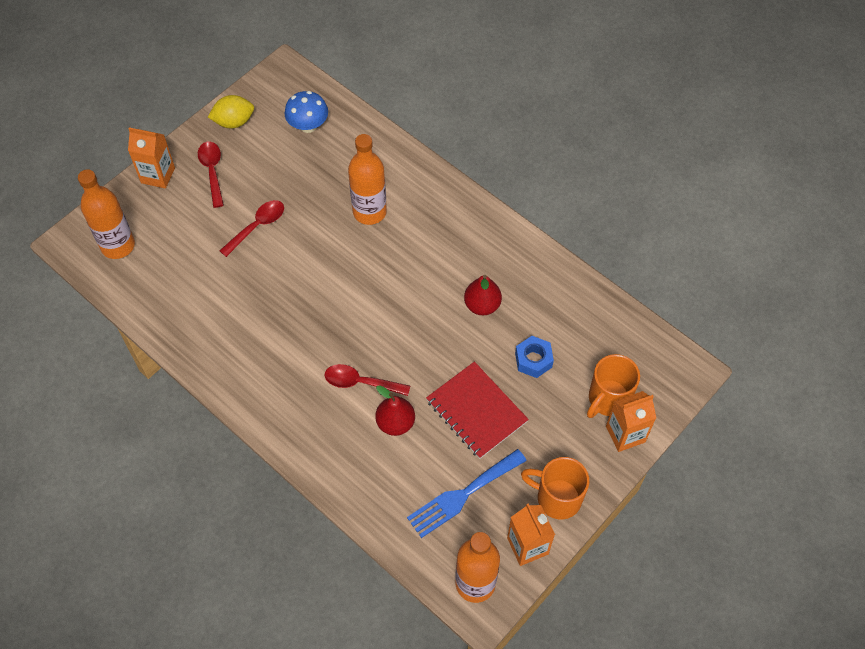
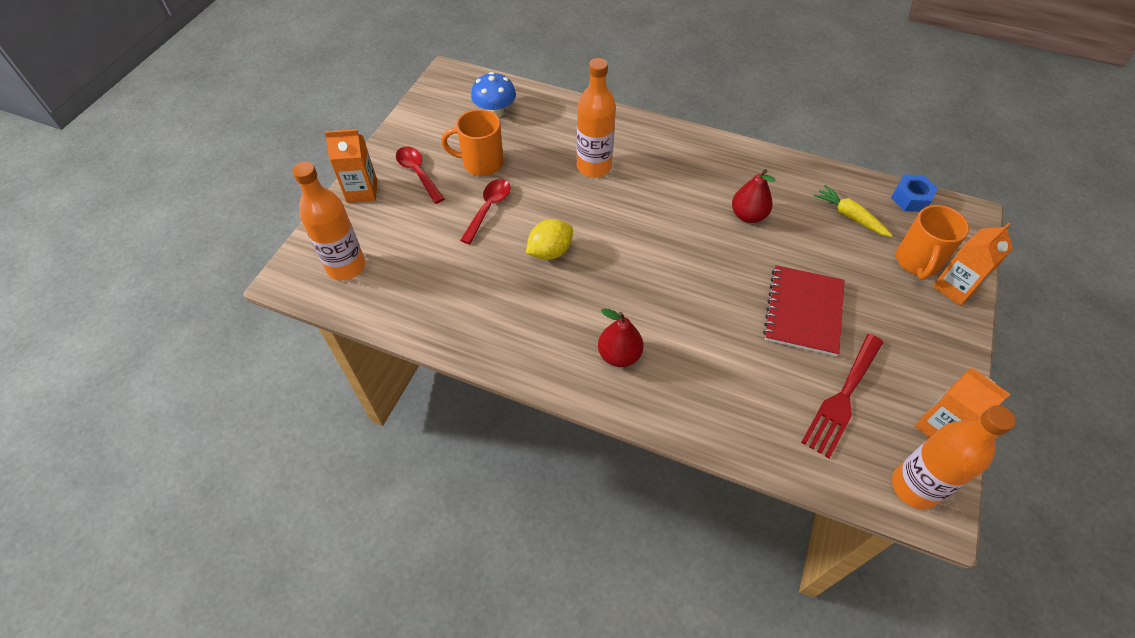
camera: 20 degrees left, 5 degrees down
yellow lemon [208,95,254,128] -> yellow lemon moved to [526,219,573,260]
red spoon [325,364,410,396] -> none
red pear [375,385,415,436] -> red pear moved to [598,308,643,367]
blue fork [407,449,527,538] -> red fork [801,334,883,458]
red notebook [426,362,529,459] -> red notebook turned 75 degrees clockwise [763,265,845,356]
blue nut [515,336,554,378] -> blue nut moved to [891,174,938,212]
orange mug [521,457,589,520] -> orange mug moved to [441,109,504,176]
none -> yellow carrot [814,185,893,237]

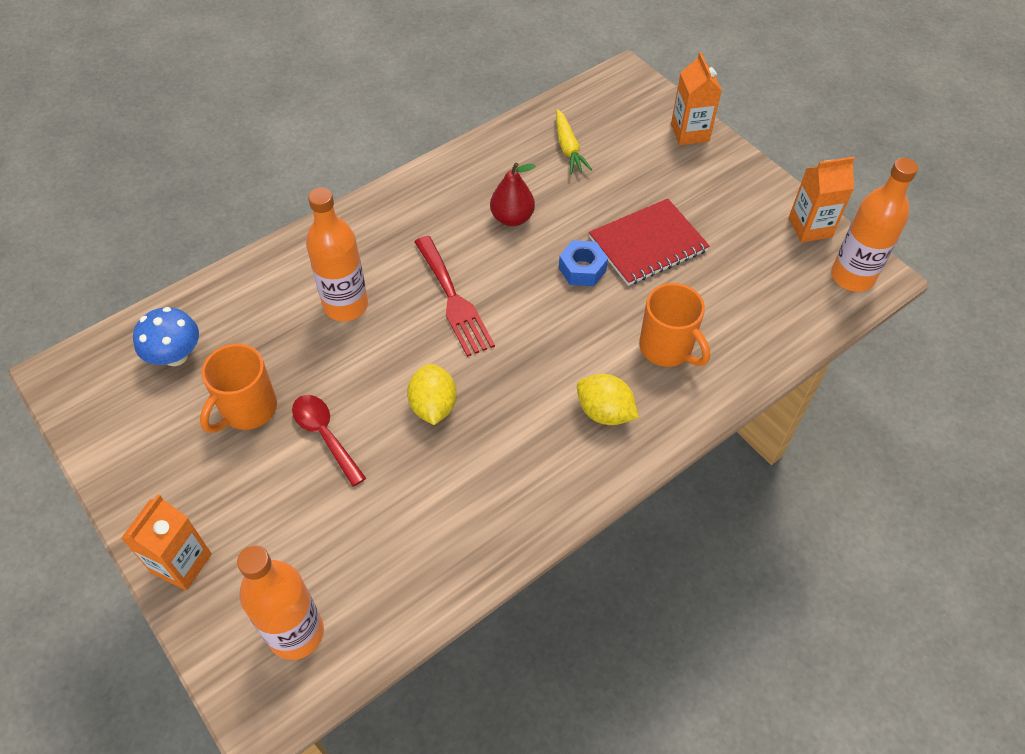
camera: 60 degrees left, 0 degrees up
red spoon [396,146,445,204] -> none
red pear [598,308,643,367] -> yellow lemon [577,374,639,425]
red notebook [763,265,845,356] -> red notebook turned 75 degrees counterclockwise [589,199,710,286]
red fork [801,334,883,458] -> red fork moved to [414,236,495,357]
yellow carrot [814,185,893,237] -> yellow carrot turned 90 degrees counterclockwise [556,109,592,174]
blue nut [891,174,938,212] -> blue nut moved to [559,240,608,286]
orange mug [896,205,969,280] -> orange mug moved to [639,283,710,367]

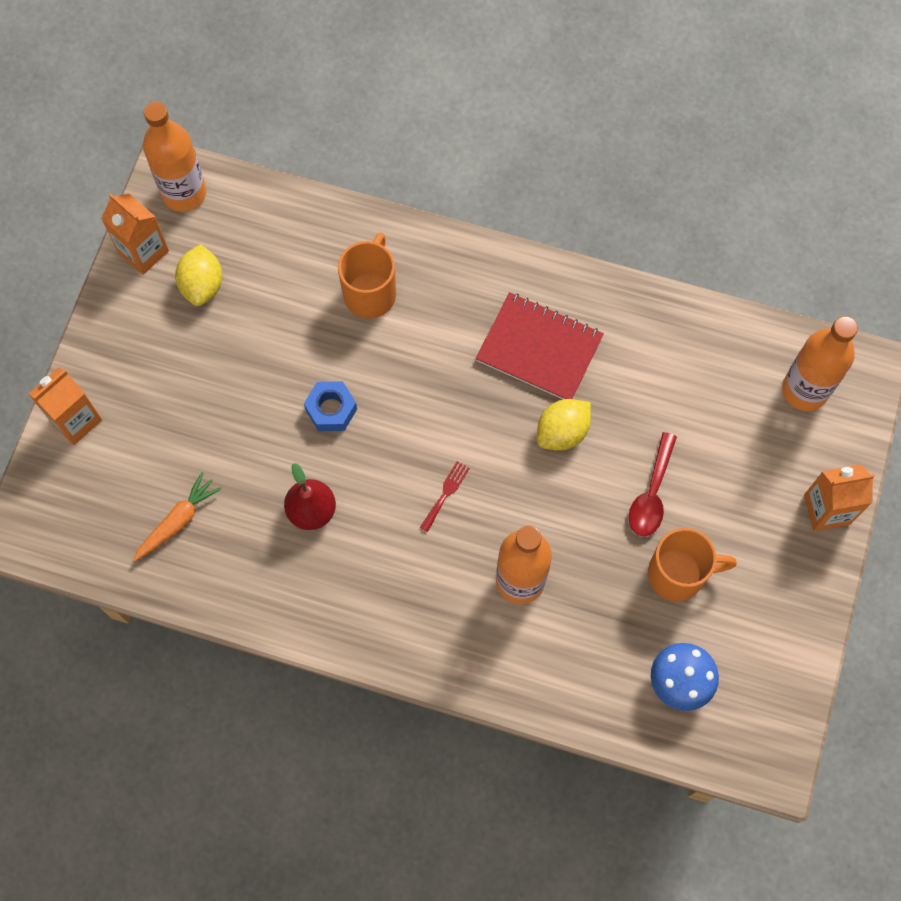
camera: 125 degrees left, 15 degrees up
red fork [414,236,495,357] -> red fork [420,461,470,532], size x0.47
yellow carrot [556,109,592,174] -> orange carrot [133,472,222,561]
yellow lemon [577,374,639,425] -> yellow lemon moved to [175,244,222,306]
red notebook [589,199,710,286] -> red notebook moved to [476,292,604,399]

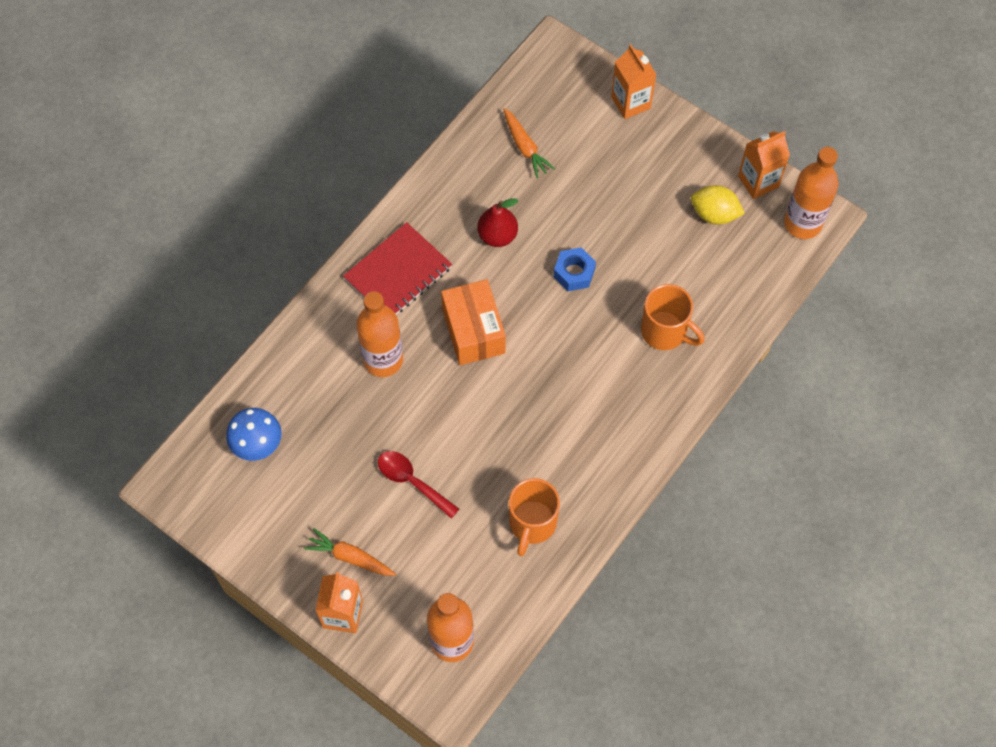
camera: 110 degrees right, 5 degrees down
red fork [420,461,470,532] -> orange box [441,279,506,365]
red notebook [476,292,604,399] -> red notebook moved to [343,222,452,315]
yellow lemon [537,399,591,451] -> none
orange mug [648,528,737,601] -> orange mug moved to [509,478,560,556]
none -> orange carrot [304,528,396,576]

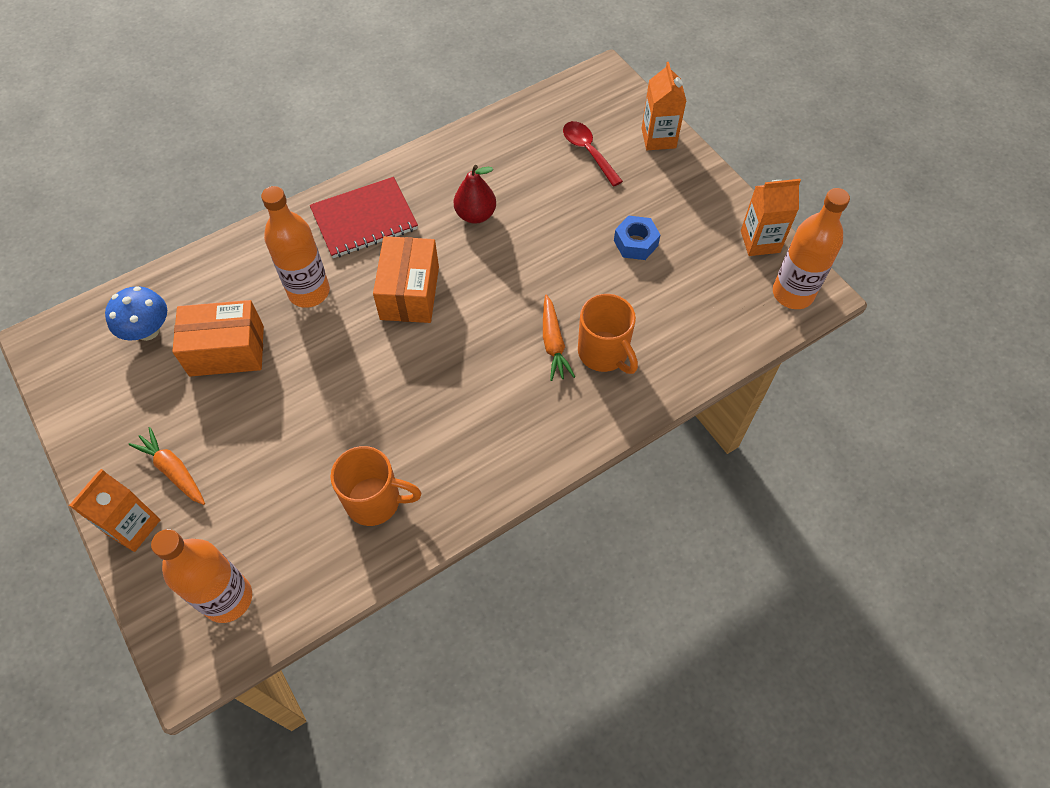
camera: 20 degrees right, 5 degrees down
red spoon [378,451,459,519] -> red spoon moved to [563,121,623,187]
orange carrot [503,108,555,178] -> orange carrot moved to [543,295,575,381]
orange mug [509,478,560,556] -> orange mug turned 120 degrees counterclockwise [330,446,421,526]
blue nut [554,247,596,291] -> blue nut moved to [614,215,661,260]
yellow lemon [691,185,745,225] -> none
none -> orange box [172,300,264,377]

